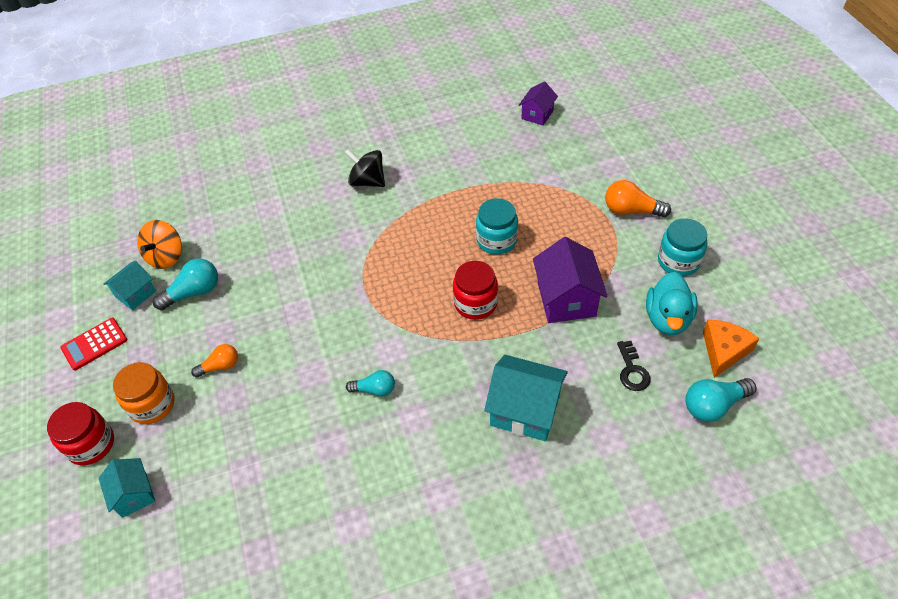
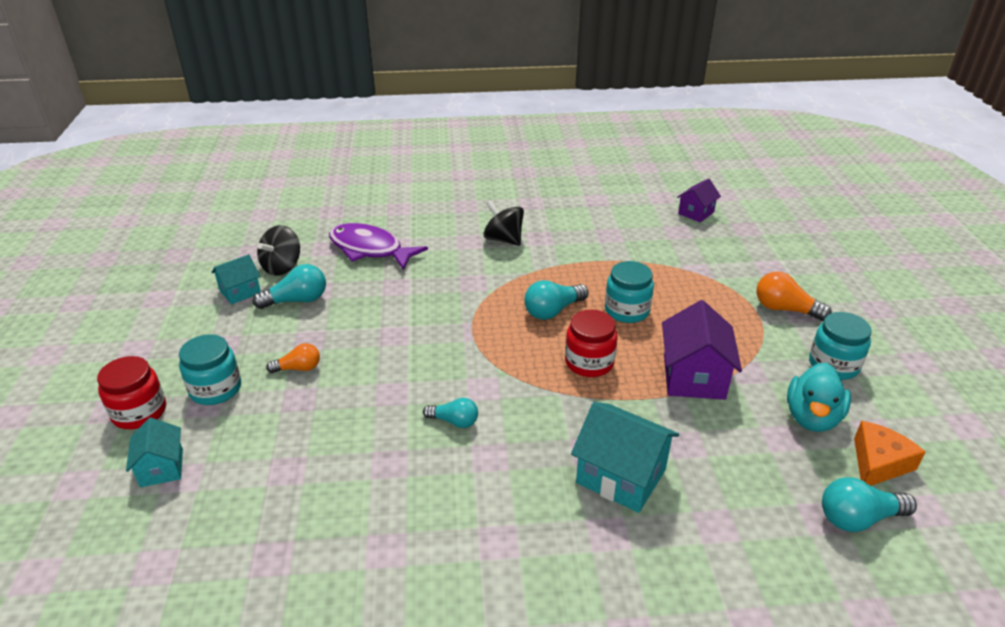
camera: 10 degrees right, 15 degrees down
red calculator [60,318,127,370] -> none
orange jar [113,362,175,424] -> turquoise jar [179,334,241,405]
orange spinning top [137,220,182,269] -> black spinning top [257,225,300,276]
black key [617,341,651,391] -> none
none -> purple fish [329,223,428,270]
none -> turquoise light bulb [524,280,588,320]

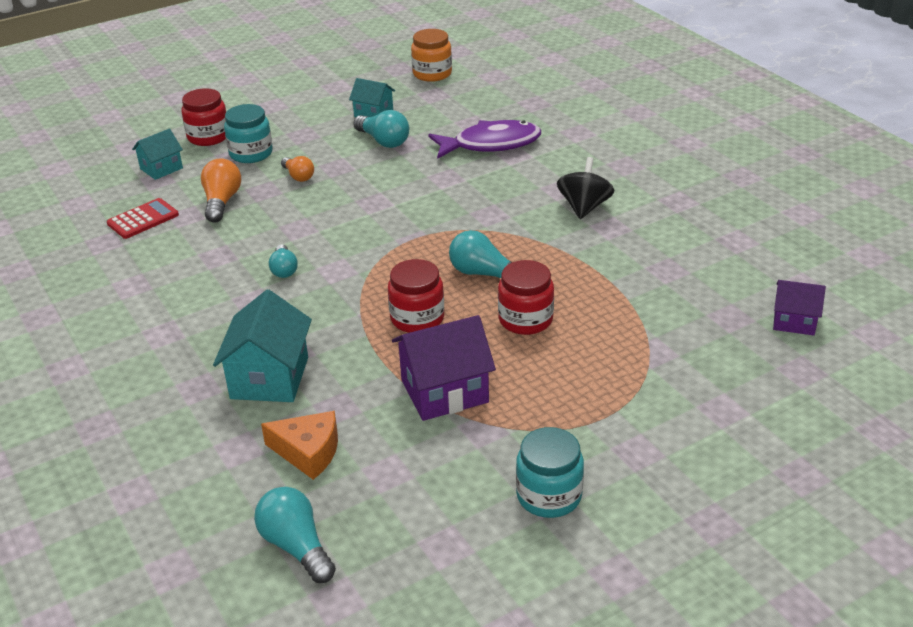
camera: 65 degrees right, 0 degrees up
black spinning top [257,225,300,276] -> none
purple fish [329,223,428,270] -> purple fish turned 75 degrees clockwise [428,120,541,159]
turquoise jar [605,261,654,323] -> red jar [498,260,554,335]
orange light bulb [756,271,832,321] -> orange light bulb moved to [201,158,241,223]
turquoise duck [787,363,851,432] -> none
orange cheese [854,421,926,486] -> orange cheese moved to [261,411,338,480]
none -> red calculator [107,198,179,239]
none -> orange jar [411,29,452,82]

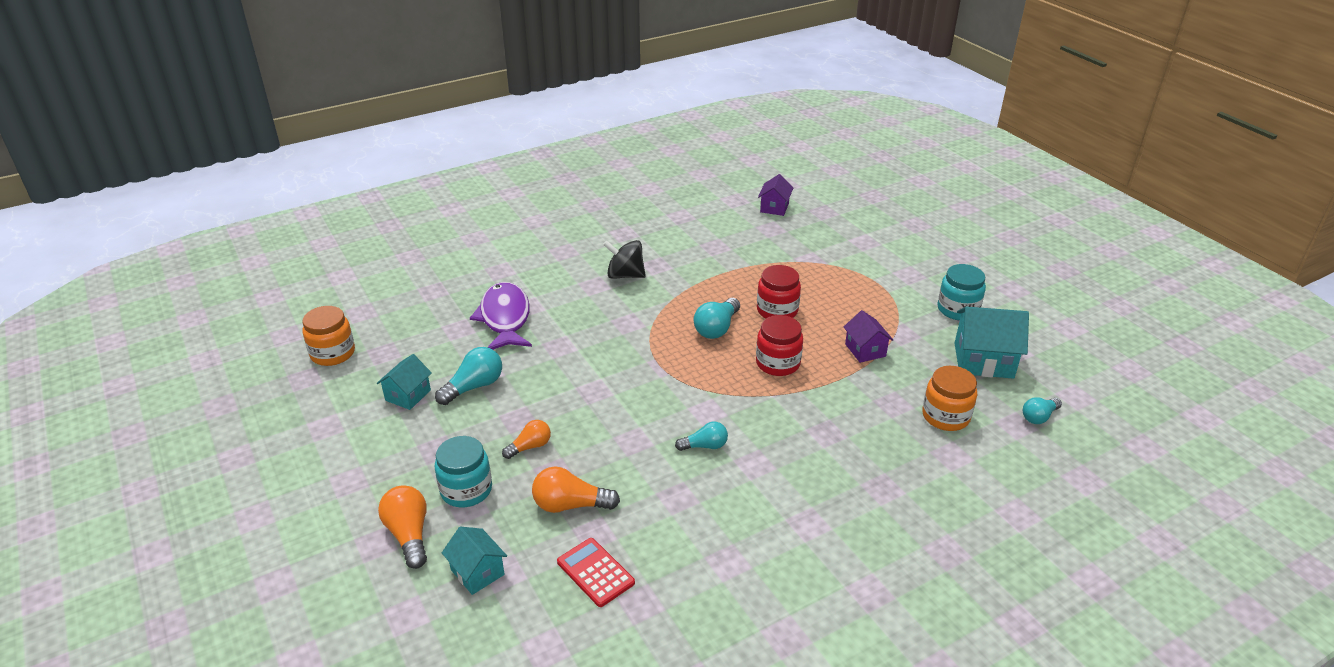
camera: 90 degrees left, 0 degrees up
red jar [181,88,226,146] -> orange light bulb [378,485,427,569]
turquoise house [213,290,312,402] -> turquoise house moved to [955,306,1029,379]
turquoise light bulb [254,487,336,583] -> turquoise light bulb [1023,397,1062,424], size x0.65
orange cheese [261,411,338,480] -> orange jar [922,366,977,431]
purple house [392,315,496,421] -> purple house [844,310,893,363], size x0.60

